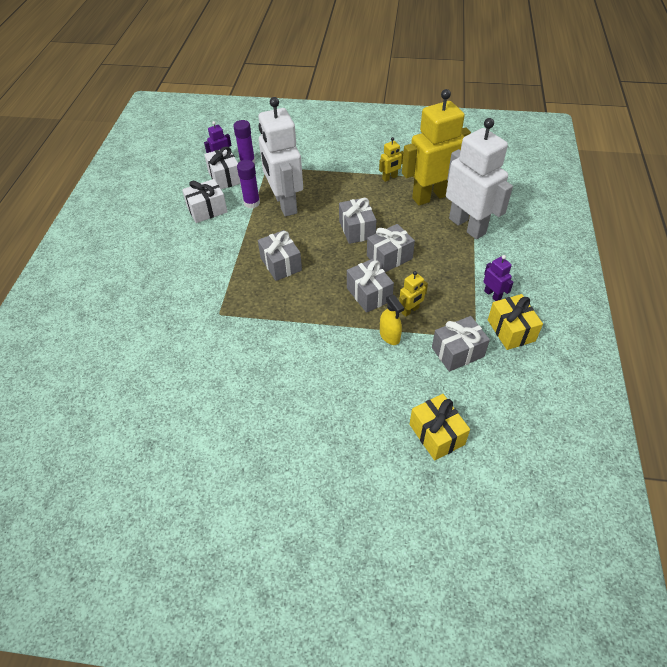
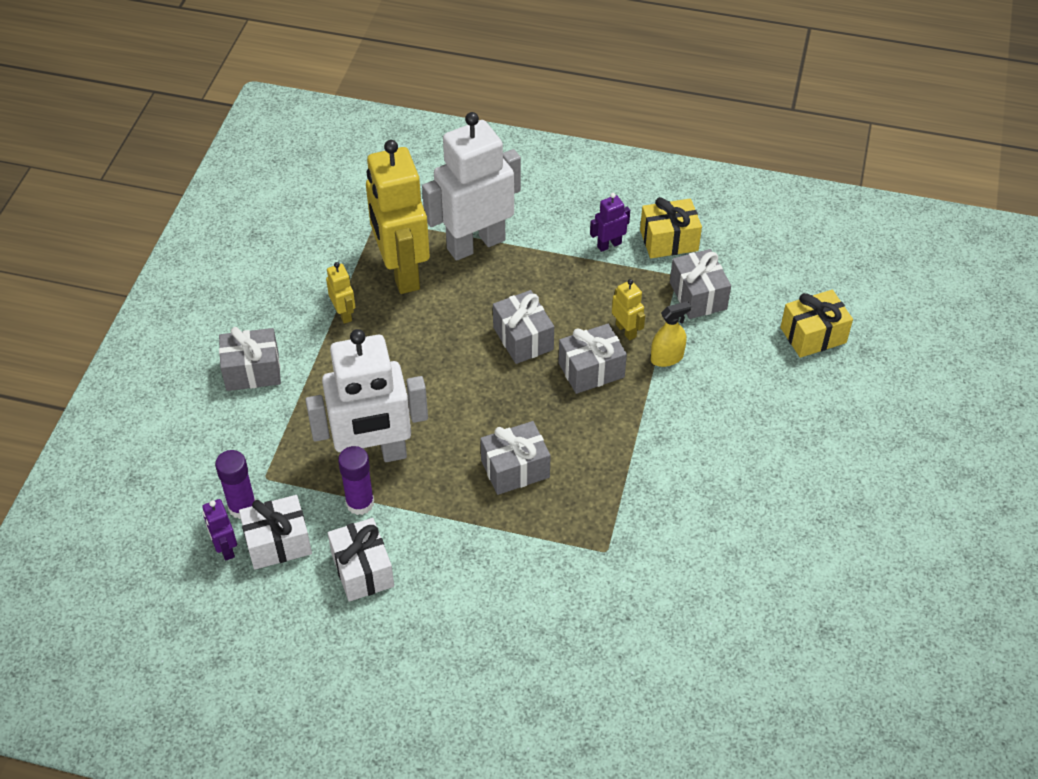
camera: 85 degrees left, 0 degrees up
grey gift [339,197,376,244] -> grey gift moved to [219,327,281,391]

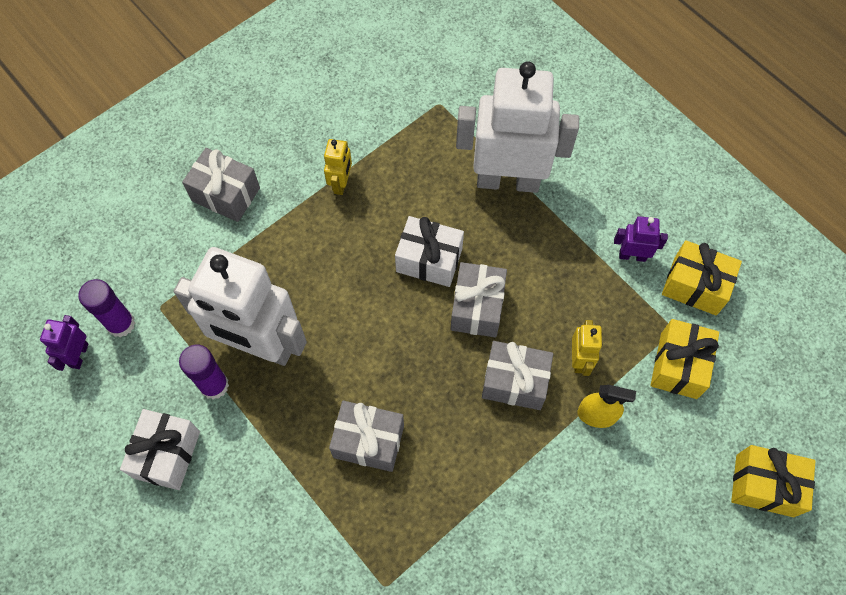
camera: 35 degrees right, 15 degrees up
white gift [239,495,312,570] -> white gift moved to [395,216,464,287]
yellow robot [366,140,430,294] -> none
grey gift [670,249,731,319] -> yellow gift [650,319,719,399]

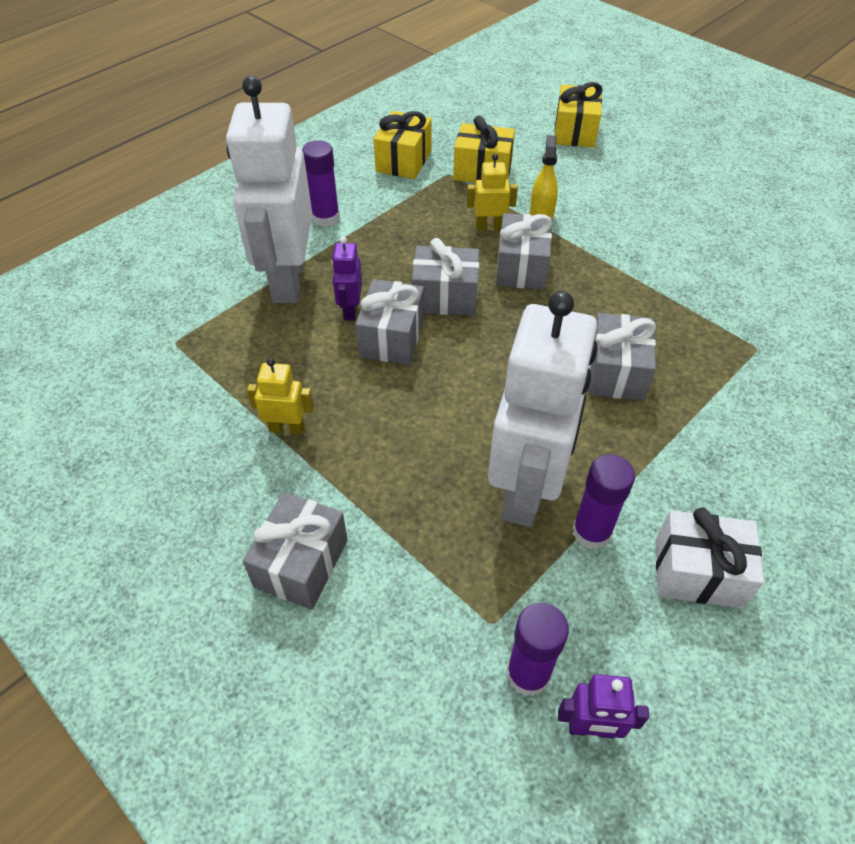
camera: 95 degrees left, 15 degrees down
white gift [395,216,464,287] -> grey gift [355,279,424,365]
purple robot [614,216,668,262] -> purple robot moved to [332,237,362,321]
none -> purple glue stick [302,140,340,227]

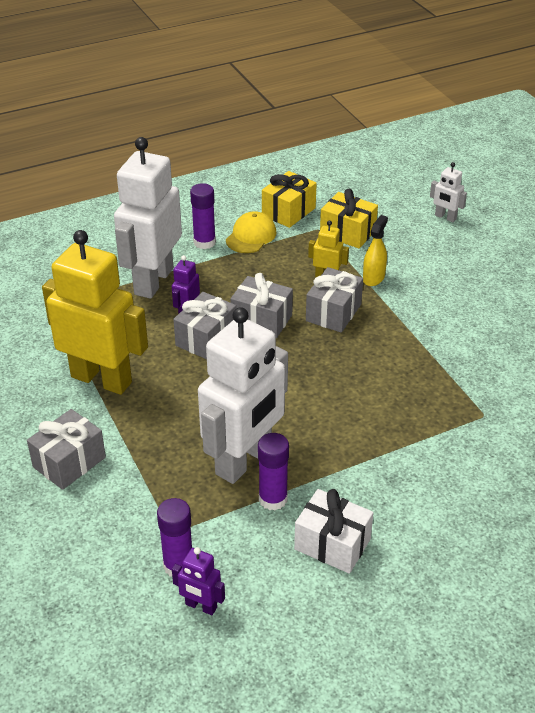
camera: 20 degrees right, 10 degrees down
yellow robot [247,358,314,435] -> yellow robot [42,230,148,395], size x2.39
yellow gift [555,82,603,148] -> white robot [430,162,467,222]
grey gift [589,313,656,401] -> none
none -> yellow cap [226,211,277,253]

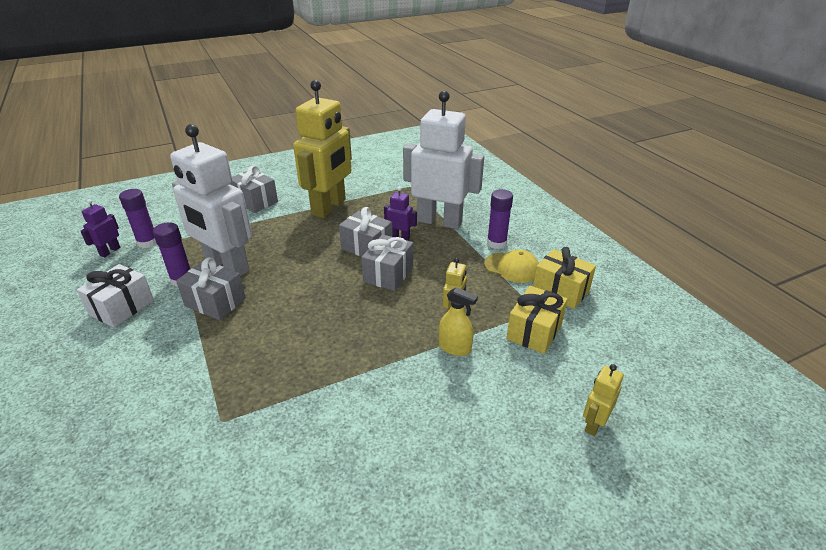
camera: 90 degrees right, 5 degrees down
grey gift [306,267,363,333] -> grey gift moved to [176,257,246,320]
white robot [430,162,467,222] -> yellow robot [583,364,624,436]

